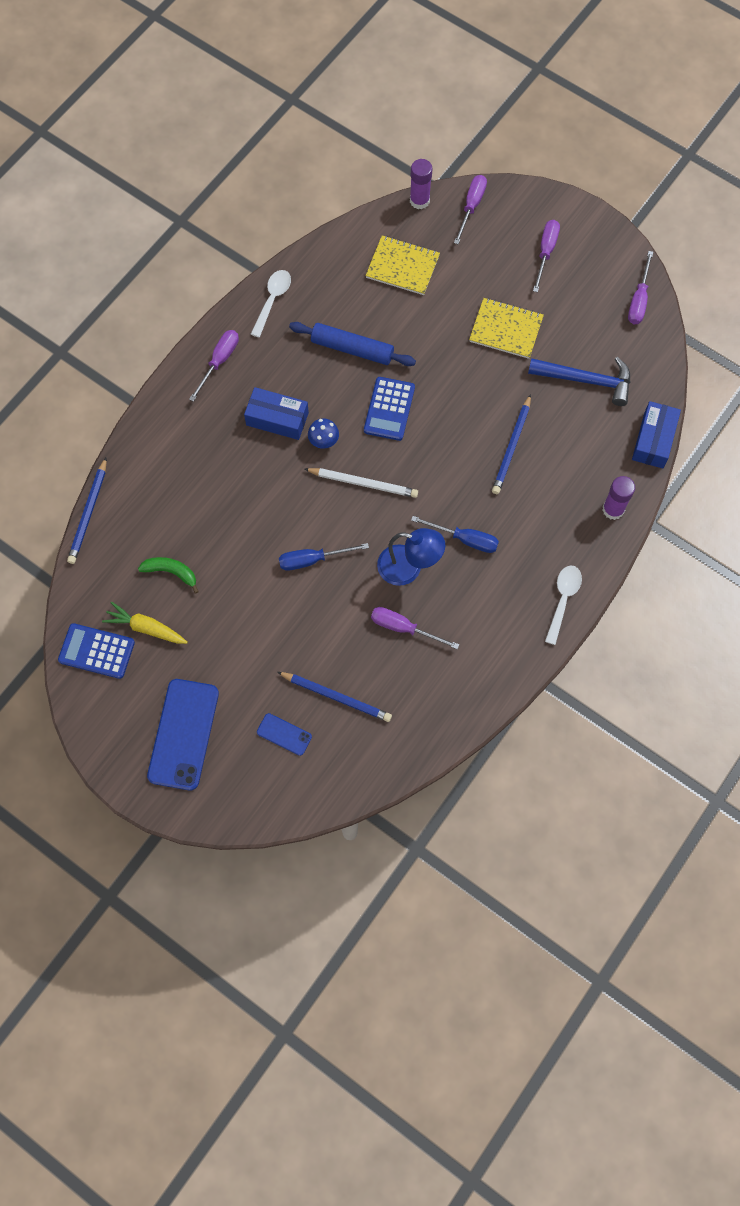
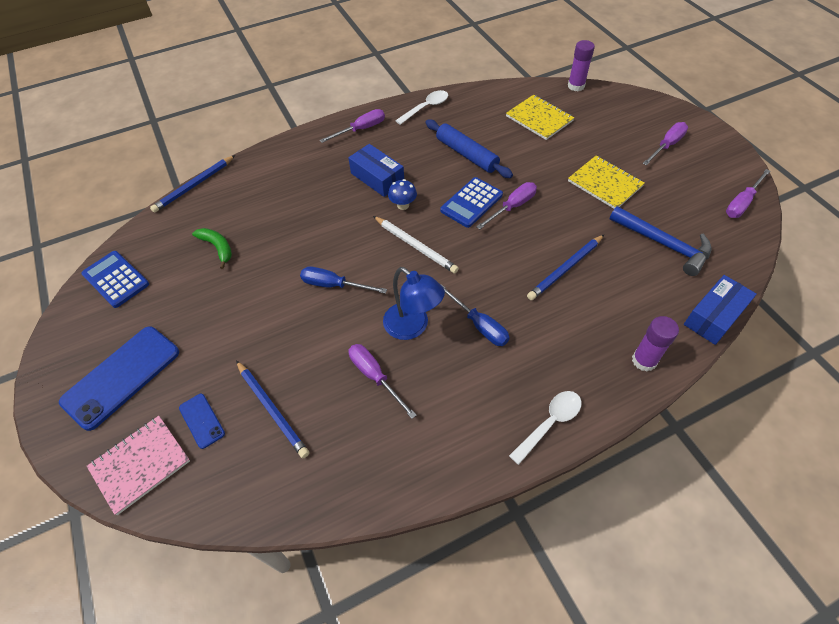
camera: 30 degrees right, 15 degrees down
yellow carrot [102,602,188,644] -> none
purple screwdriver [454,175,487,244] -> purple screwdriver moved to [476,182,537,229]
none -> pink notebook [87,416,190,515]

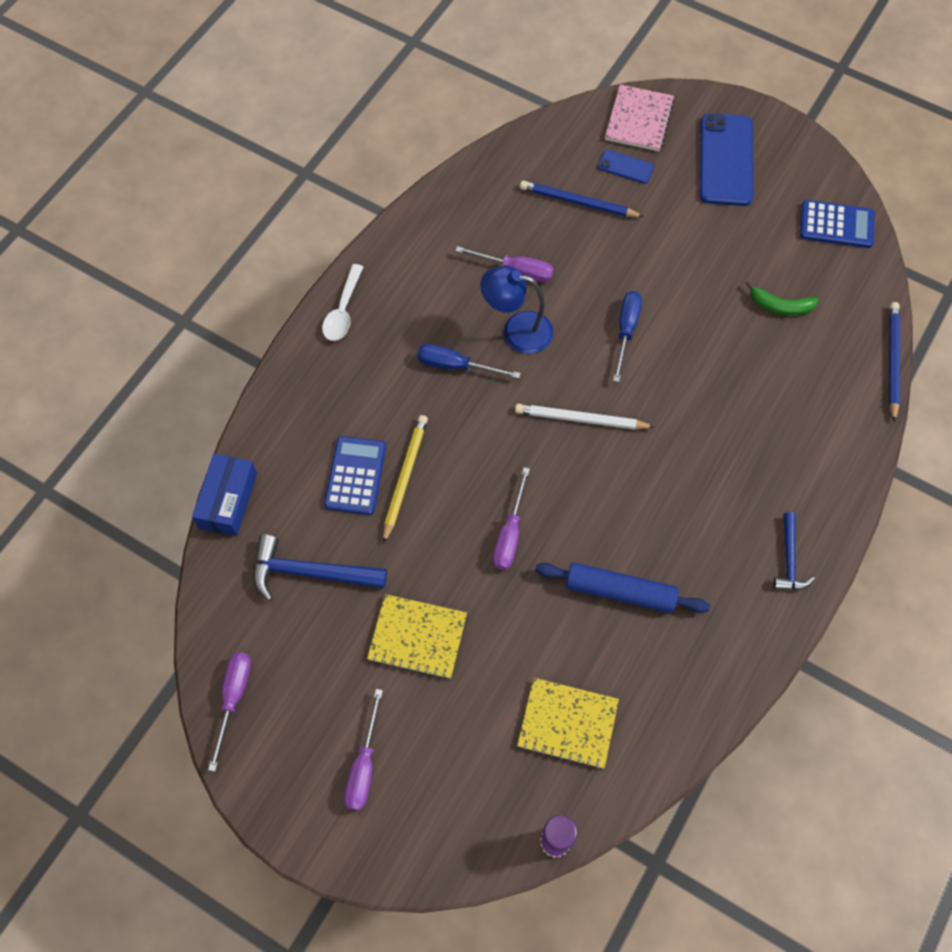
camera: 145 degrees right, 10 degrees up
blue screwdriver [300,266,387,294] -> blue screwdriver turned 60 degrees counterclockwise [613,291,642,382]
purple screwdriver [320,109,385,143] -> blue hammer [773,512,815,590]
blue box [348,144,404,197] -> none
blue mushroom [388,179,417,210] -> none
white spoon [395,90,448,125] -> none
blue calculator [440,177,503,228] -> blue calculator moved to [324,436,386,515]
blue pencil [527,235,604,300] -> yellow pencil [383,415,428,544]
purple glue stick [632,316,679,372] -> none

